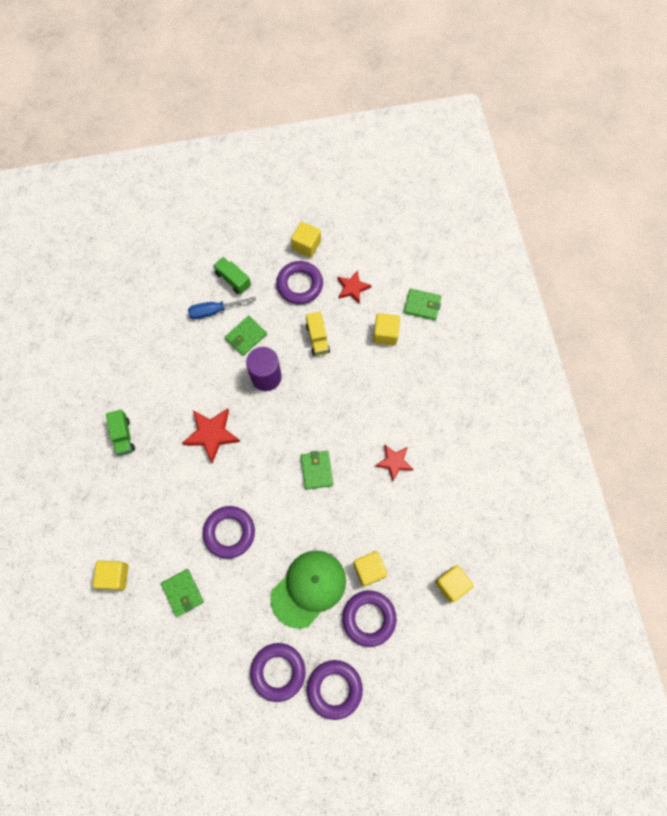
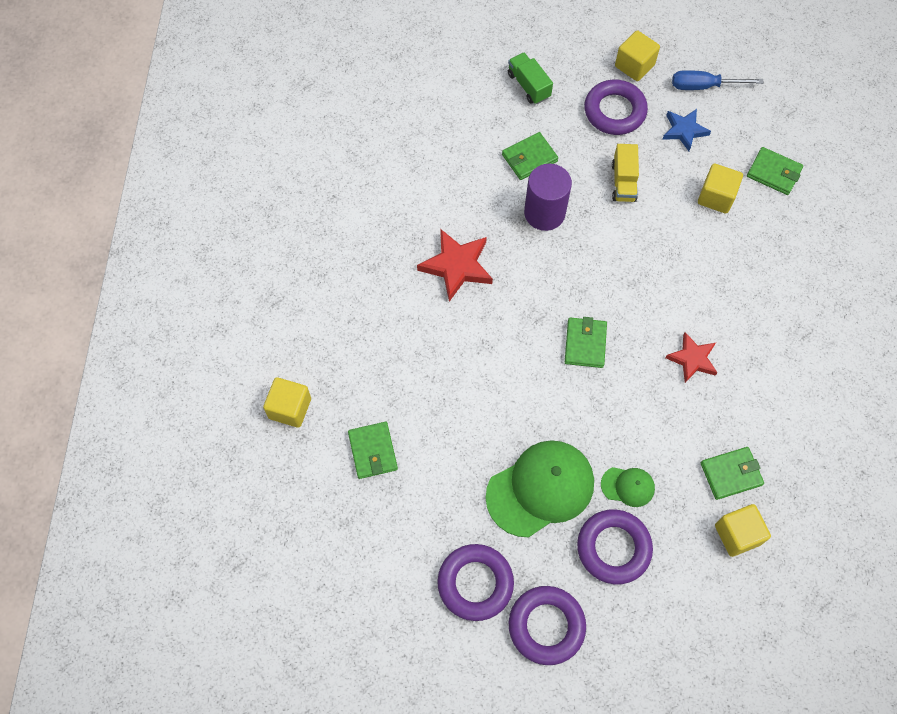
camera: 15 degrees right, 5 degrees down
green truck [106,410,135,456] -> none
blue screwdriver [188,297,256,319] -> blue screwdriver moved to [672,70,764,90]
purple ring [202,506,255,559] -> none
red star [337,270,371,304] -> blue star [662,109,711,151]
yellow cube [353,551,388,587] -> green cap [601,467,655,507]
none -> green wallet [701,447,764,500]

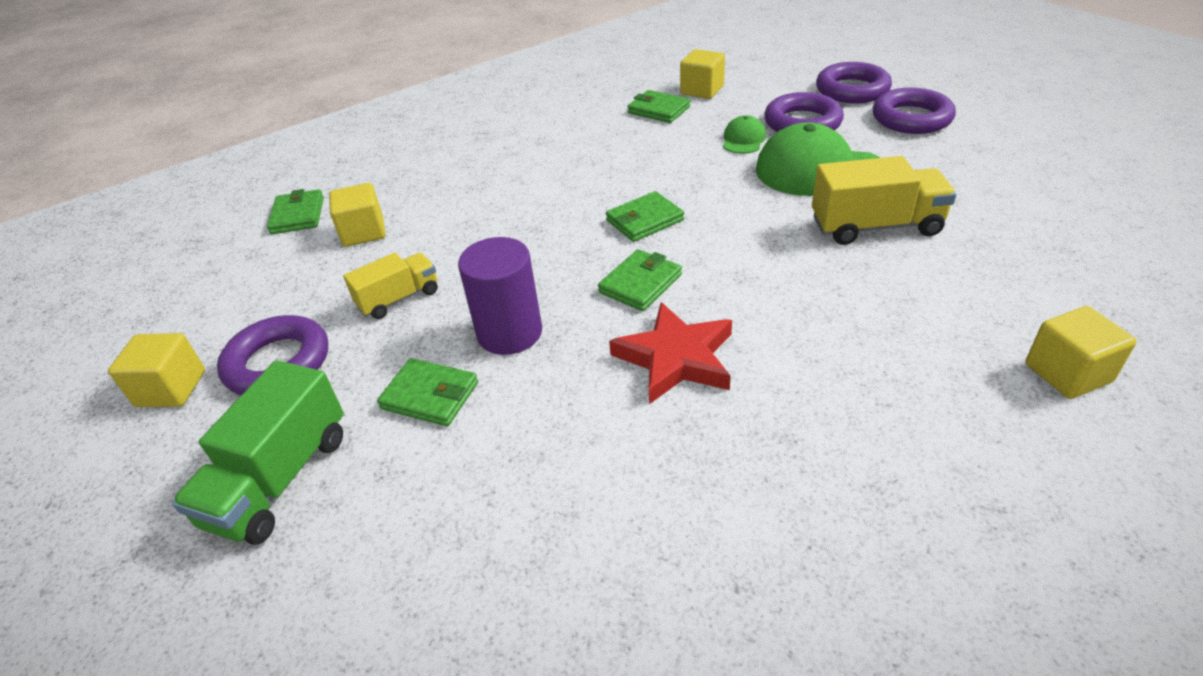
camera: 125 degrees left, 25 degrees down
green wallet [348,422,398,479] -> green wallet moved to [598,249,682,311]
purple ring [437,544,514,621] -> purple ring moved to [816,62,892,104]
green truck [508,53,553,104] -> green truck [172,360,344,545], size x1.58
green cap [601,467,655,507] -> green cap turned 45 degrees clockwise [723,115,766,154]
blue star [662,109,711,151] -> none
red star [665,332,718,383] -> none
blue screwdriver [672,70,764,90] -> none
none -> yellow truck [812,156,957,245]

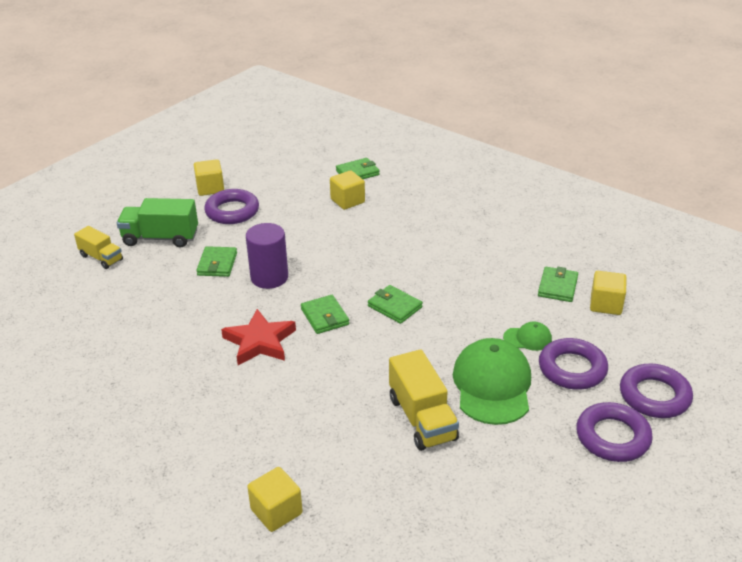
camera: 70 degrees right, 5 degrees down
yellow truck [343,253,438,319] -> yellow truck moved to [74,226,123,269]
green wallet [598,249,682,311] -> green wallet turned 45 degrees clockwise [301,295,349,334]

